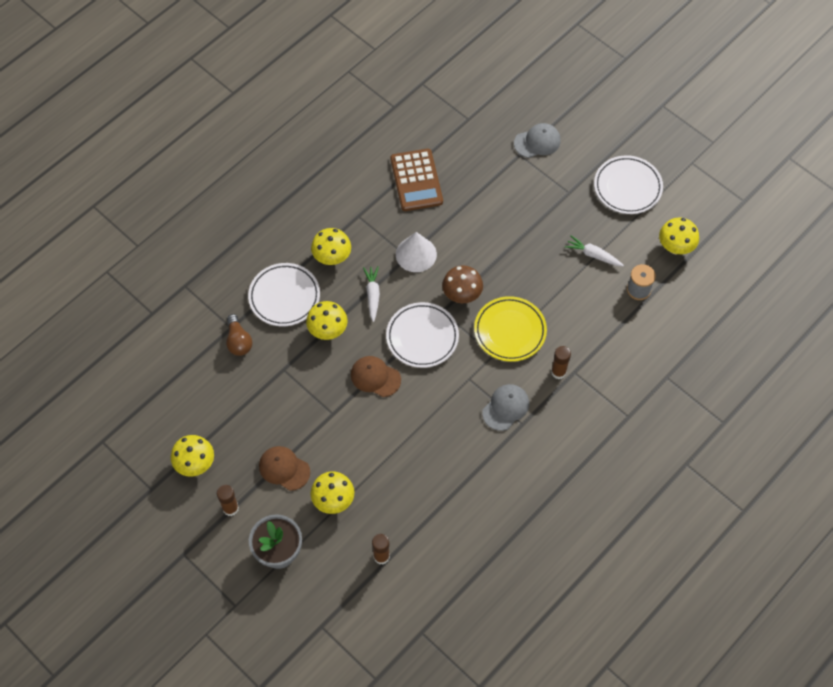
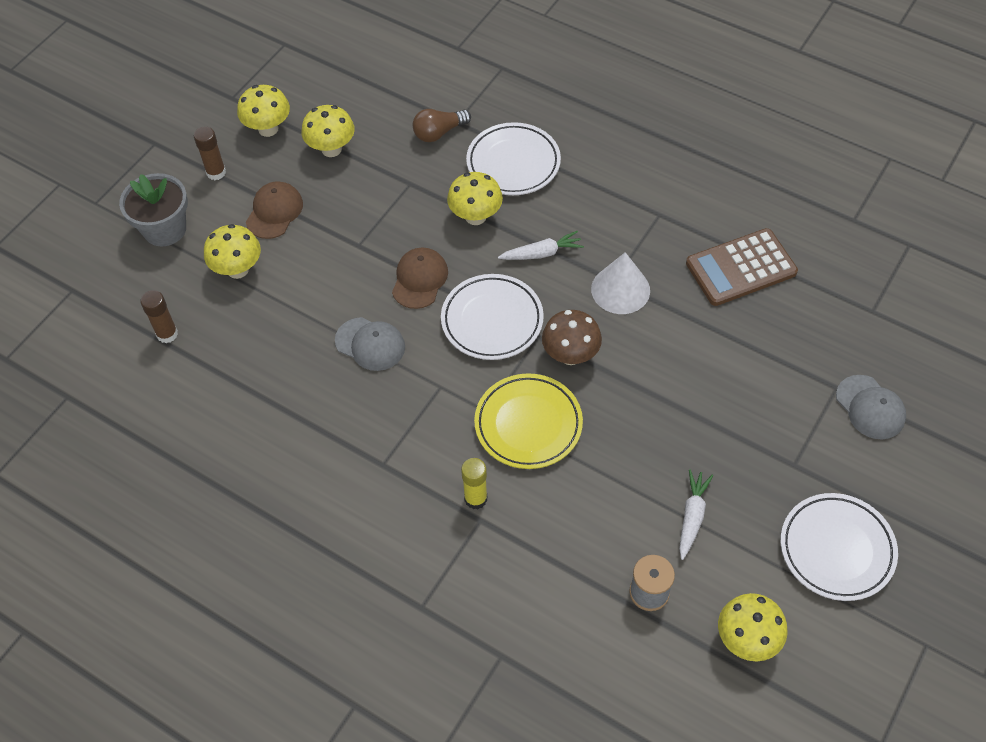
camera: 80 degrees right, 5 degrees down
yellow mushroom [311,228,351,265] -> yellow mushroom moved to [301,105,355,157]
grey cap [482,384,529,431] -> grey cap moved to [335,317,405,371]
brown glue stick [551,346,571,379] -> yellow glue stick [461,458,487,509]

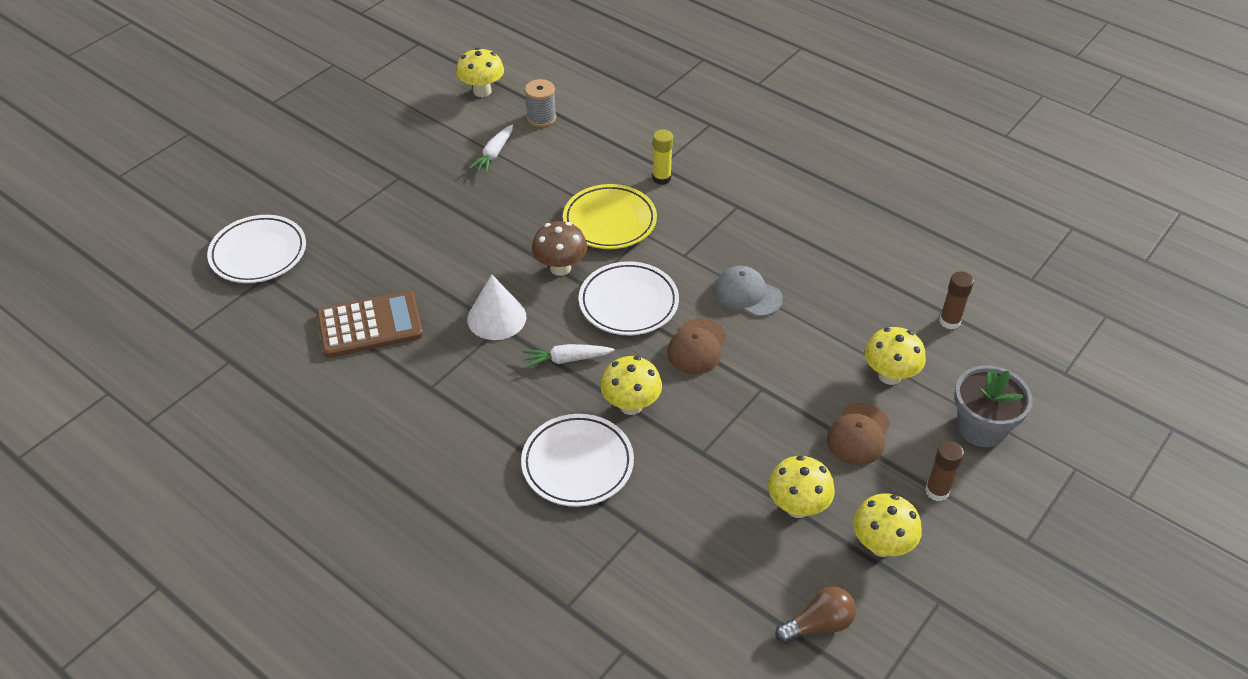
camera: 175 degrees left, 10 degrees down
brown light bulb [413,109,471,142] -> brown light bulb moved to [775,586,856,644]
white plate [780,493,898,601] -> white plate moved to [207,215,306,283]
grey cap [836,375,906,439] -> none

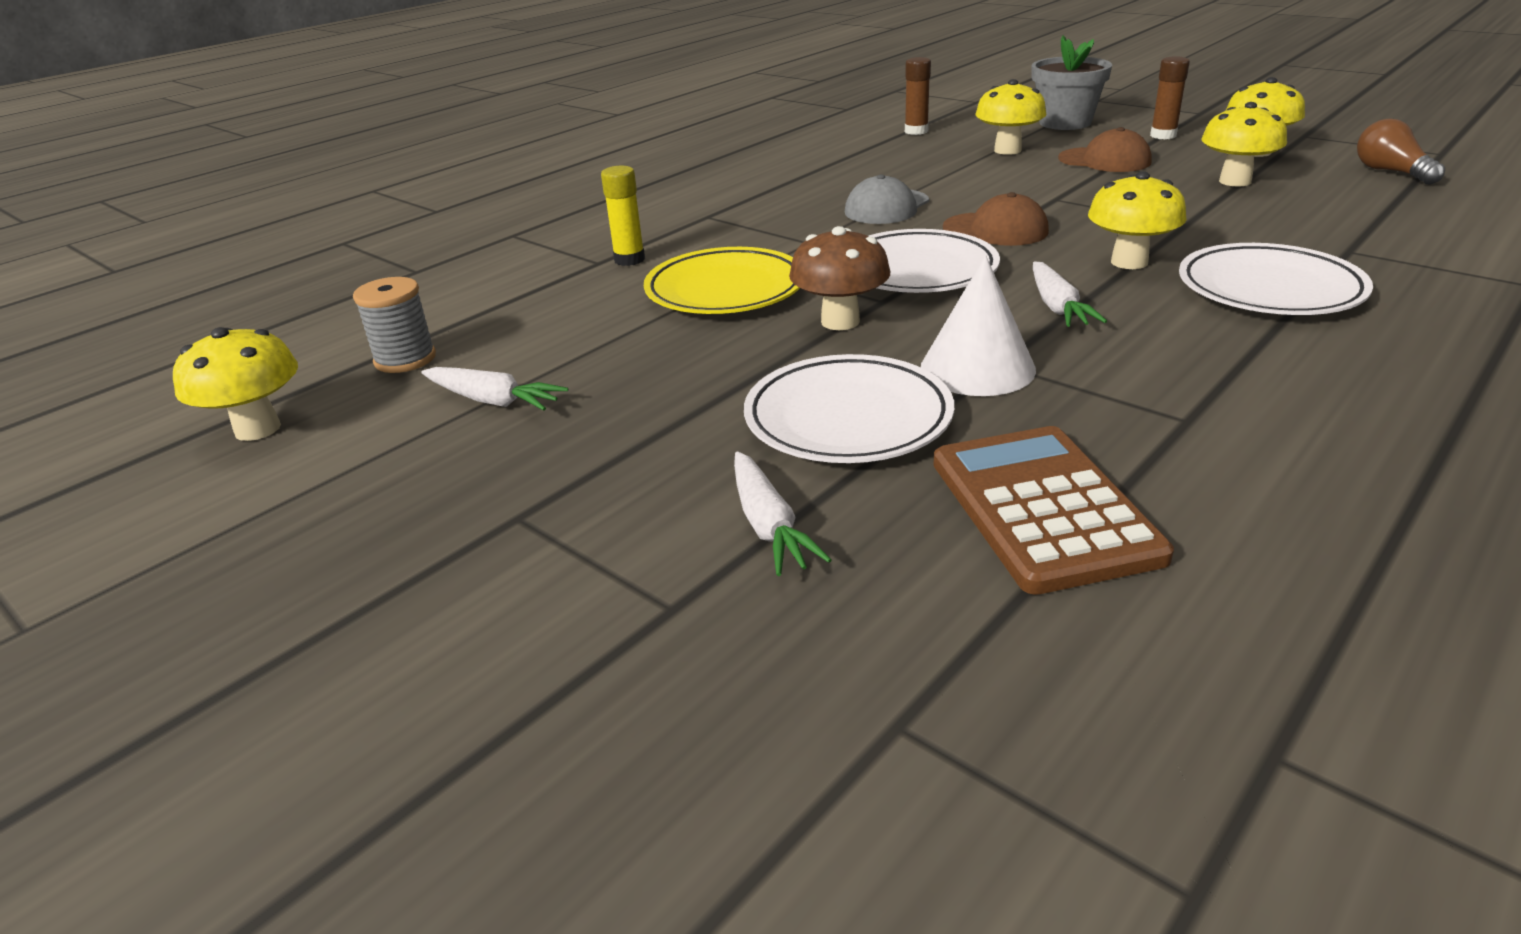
camera: 85 degrees left, 15 degrees down
white plate [207,215,306,283] -> white plate moved to [744,354,954,463]
none -> white carrot [734,451,831,576]

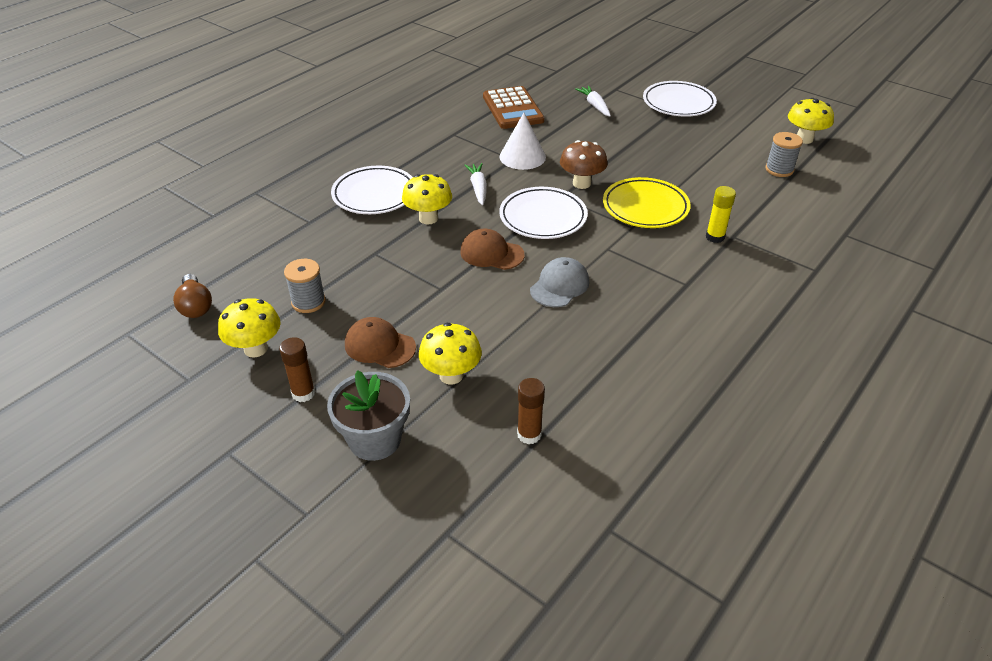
camera: 175 degrees right, 10 degrees up
white carrot [421,367,568,411] -> none
white plate [744,354,954,463] -> white plate moved to [643,81,717,117]
yellow mushroom [1201,102,1287,187] -> grey spool [284,259,326,313]

